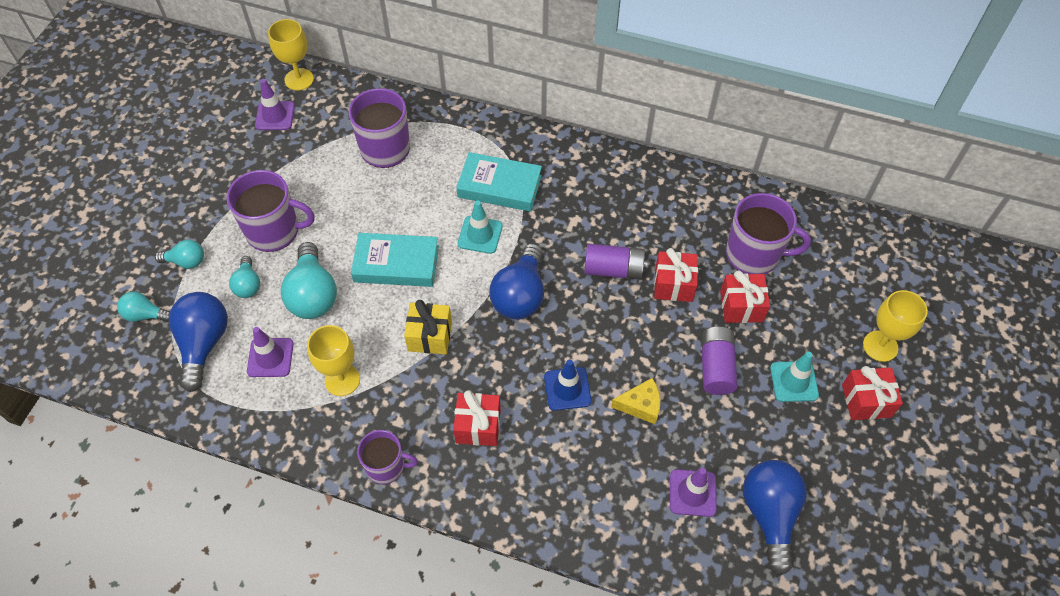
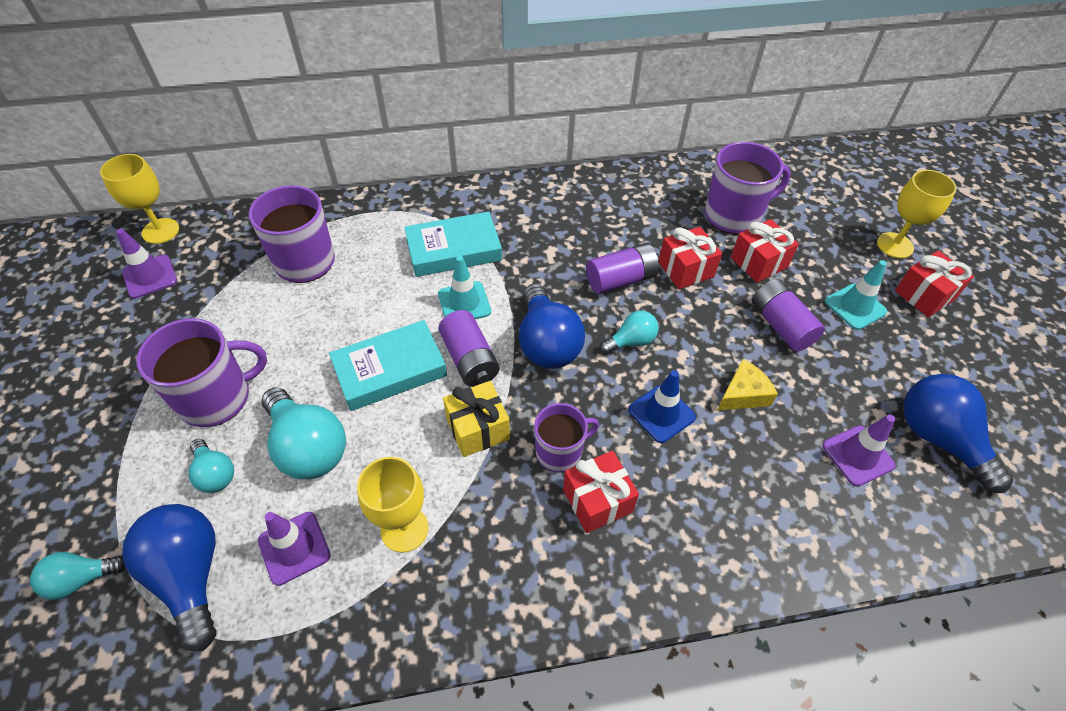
camera: 30 degrees left, 5 degrees down
turquoise light bulb [155,240,204,269] -> turquoise light bulb moved to [600,310,659,354]
purple mug [357,430,418,484] -> purple mug moved to [534,403,599,472]
none -> purple battery [439,310,499,387]

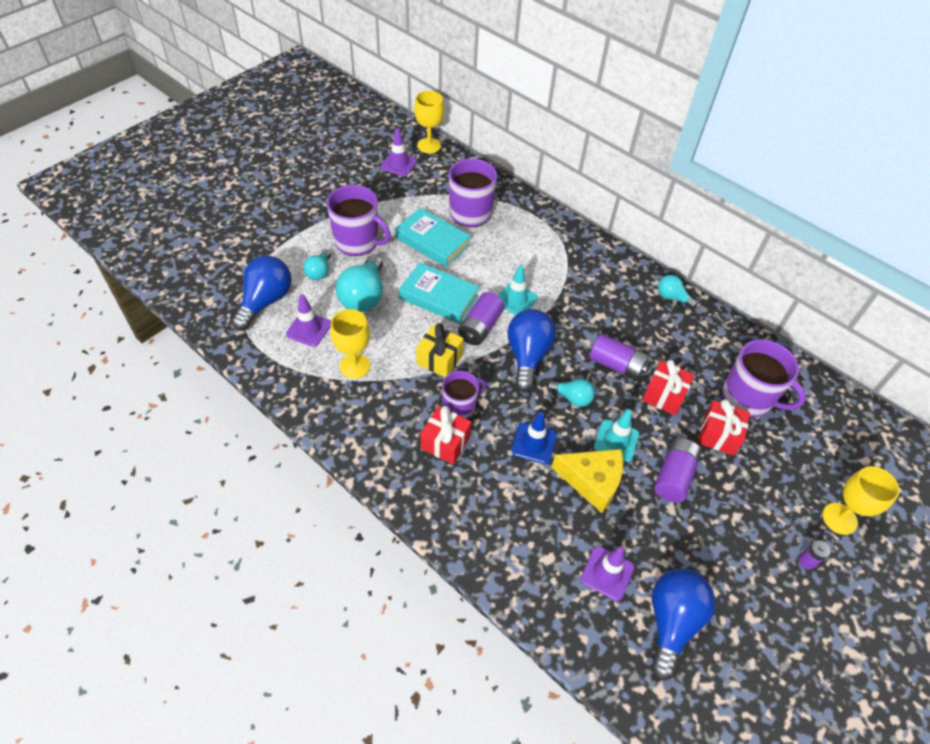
camera: 50 degrees right, 0 degrees up
turquoise light bulb [30,552,125,600] -> turquoise light bulb moved to [658,275,698,308]
turquoise book [404,211,502,277] -> turquoise book moved to [395,208,470,267]
blue light bulb [519,284,585,369] -> blue light bulb turned 150 degrees clockwise [507,309,556,392]
purple mug [534,403,599,472] -> purple mug turned 60 degrees counterclockwise [442,371,486,419]
yellow cheese [718,359,778,410] -> yellow cheese [551,449,623,513], size x1.53
turquoise traffic cone [825,260,887,330] -> turquoise traffic cone moved to [594,409,639,462]
red gift [895,251,974,317] -> purple battery [798,540,831,569]

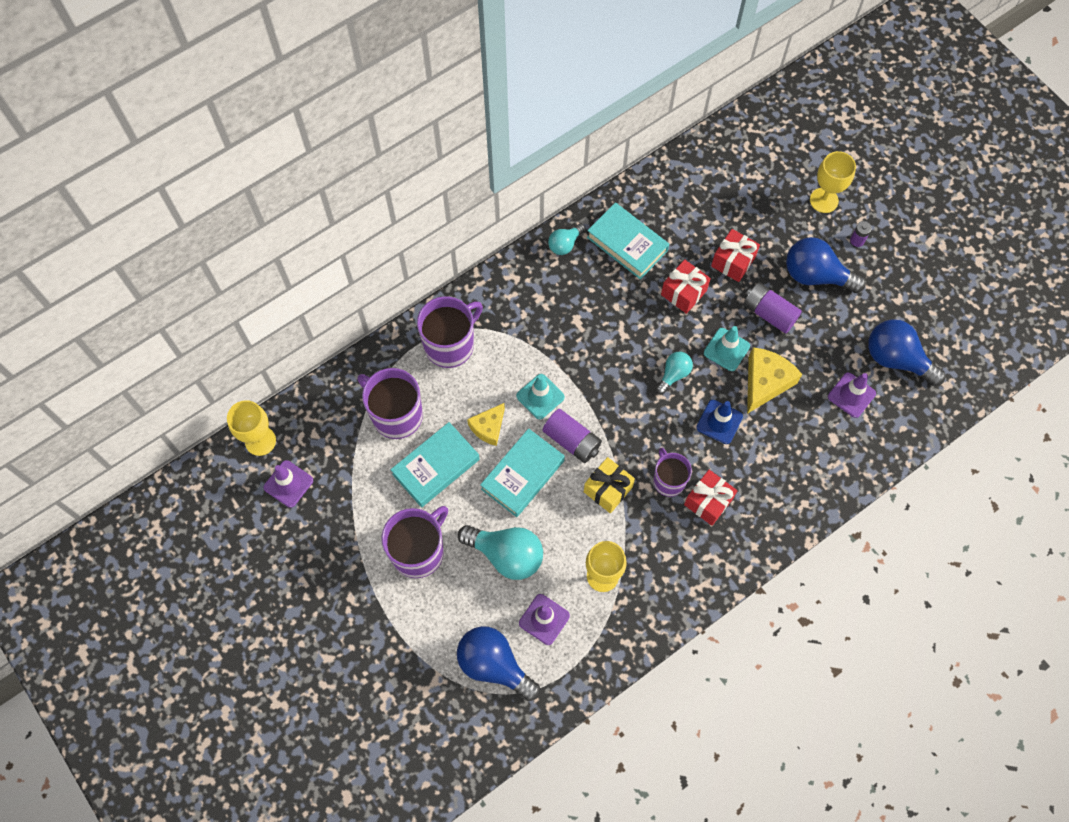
camera: 75 degrees left, 15 degrees up
turquoise light bulb [303,250,331,280] -> none
blue light bulb [507,309,556,392] -> blue light bulb moved to [786,237,866,293]
purple battery [589,334,649,380] -> none
purple mug [722,339,806,417] -> purple mug moved to [417,296,483,368]
none -> yellow cheese [467,403,505,446]
none -> turquoise book [587,202,669,279]

